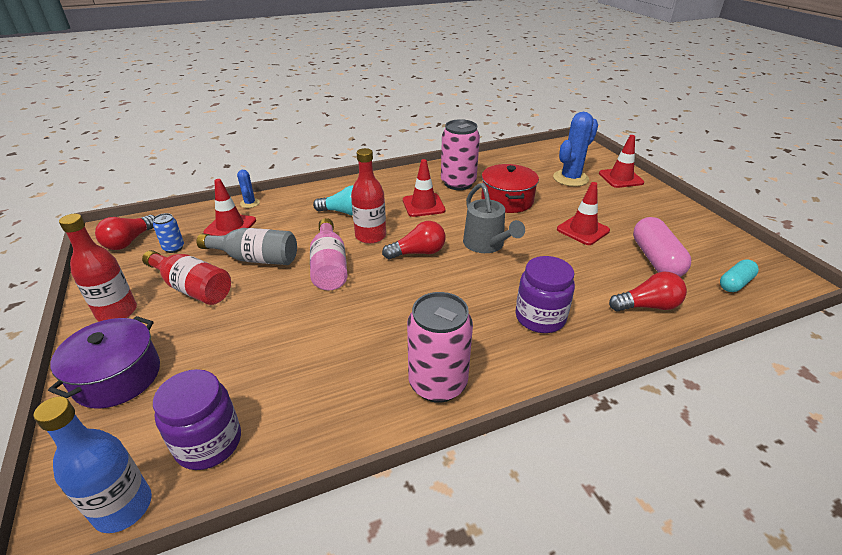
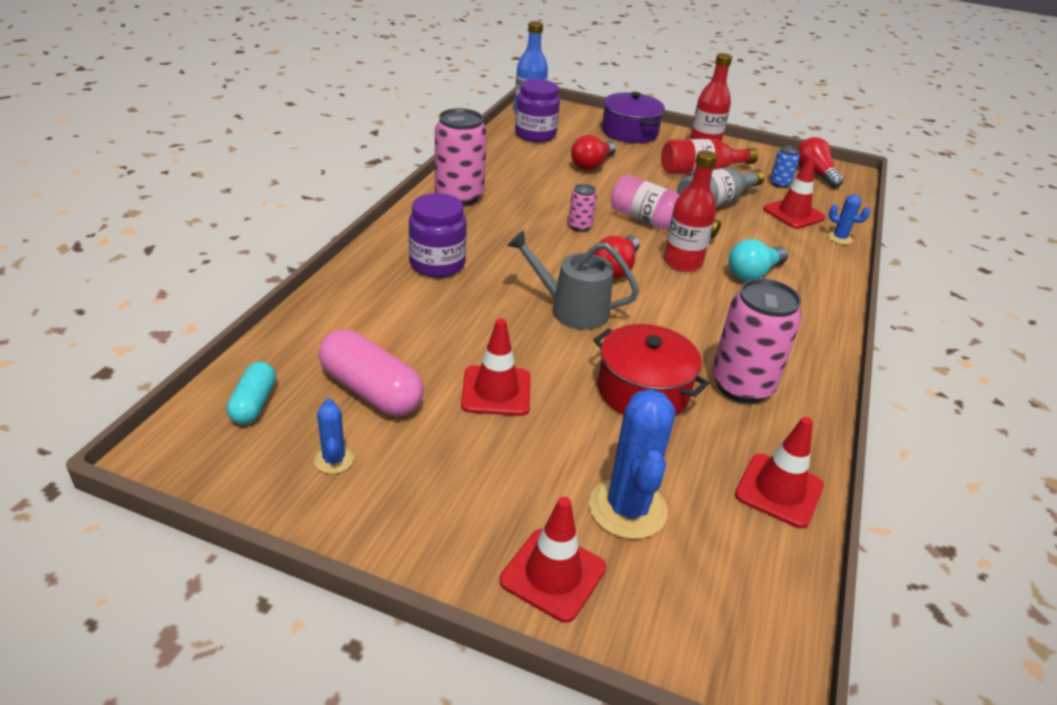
camera: 130 degrees right, 0 degrees up
red traffic cone [403,159,446,217] -> red traffic cone moved to [735,417,824,528]
red light bulb [609,272,687,312] -> red light bulb moved to [571,135,616,170]
none -> blue cactus [314,398,354,474]
none -> pink can [568,184,597,232]

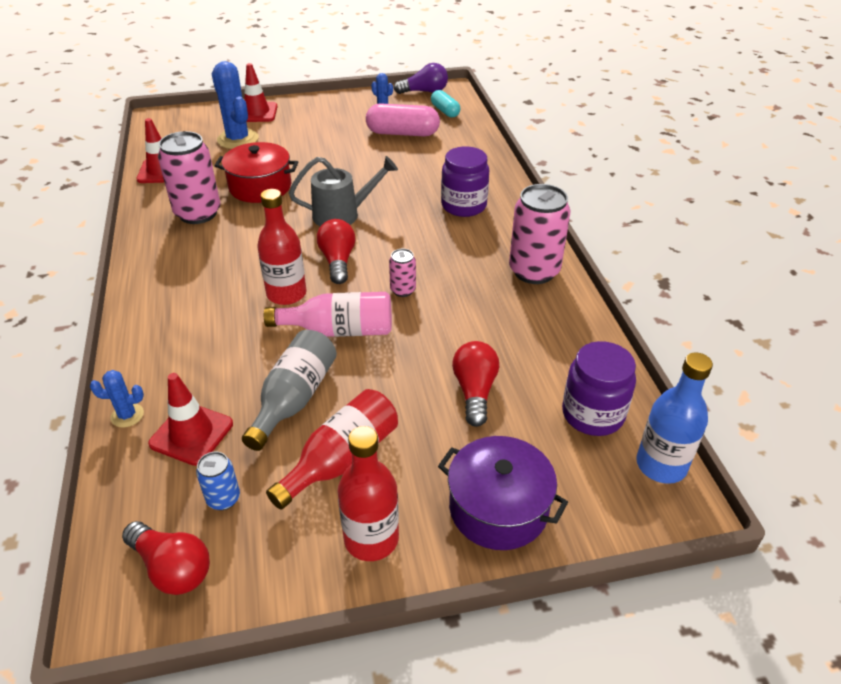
camera: 150 degrees right, 5 degrees up
red traffic cone [461,318,530,416] -> none
turquoise light bulb [729,239,788,281] -> none
none -> purple light bulb [394,63,448,94]

